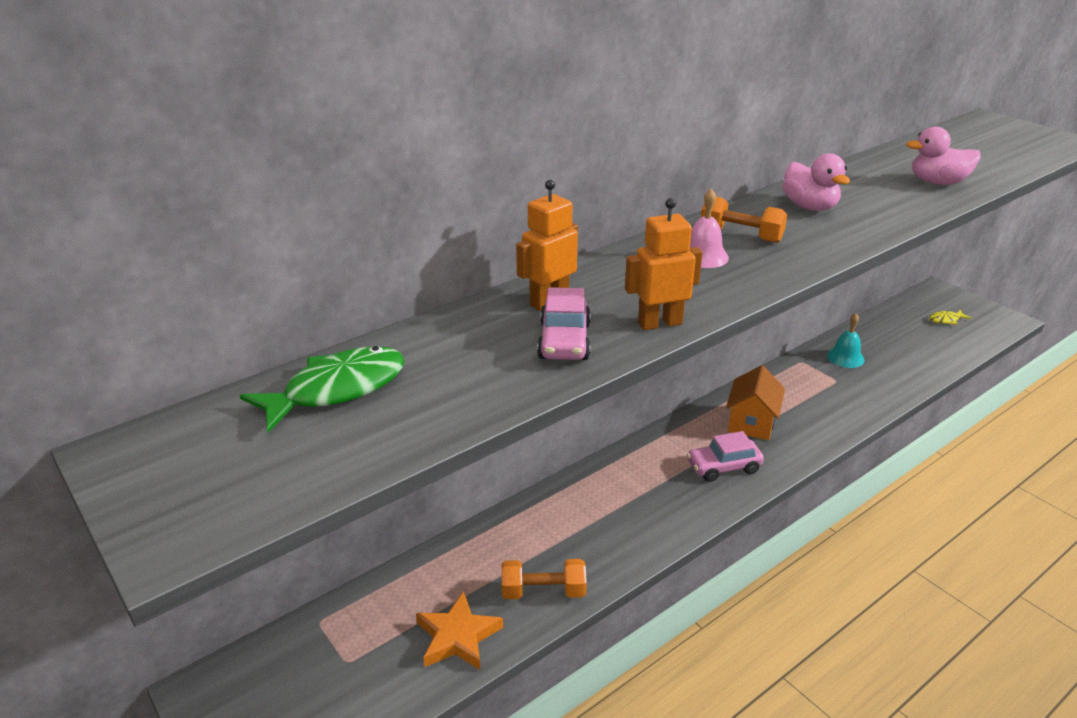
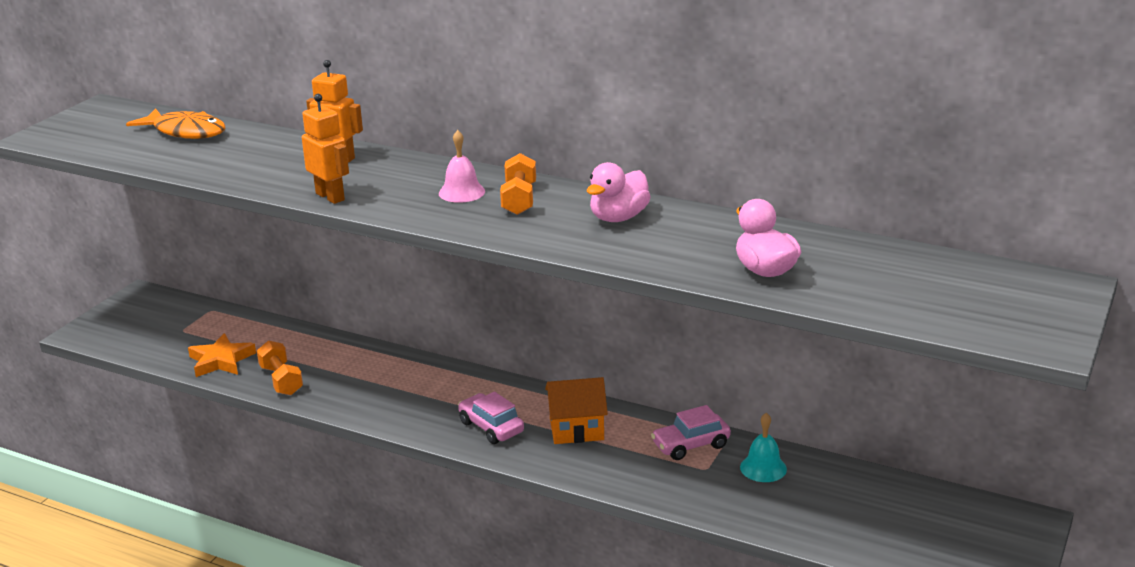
camera: 65 degrees right, 5 degrees down
green fish [240,346,405,432] -> orange fish [126,108,225,139]
pink car [537,287,591,360] -> pink car moved to [651,405,731,460]
yellow fish [929,310,971,325] -> none

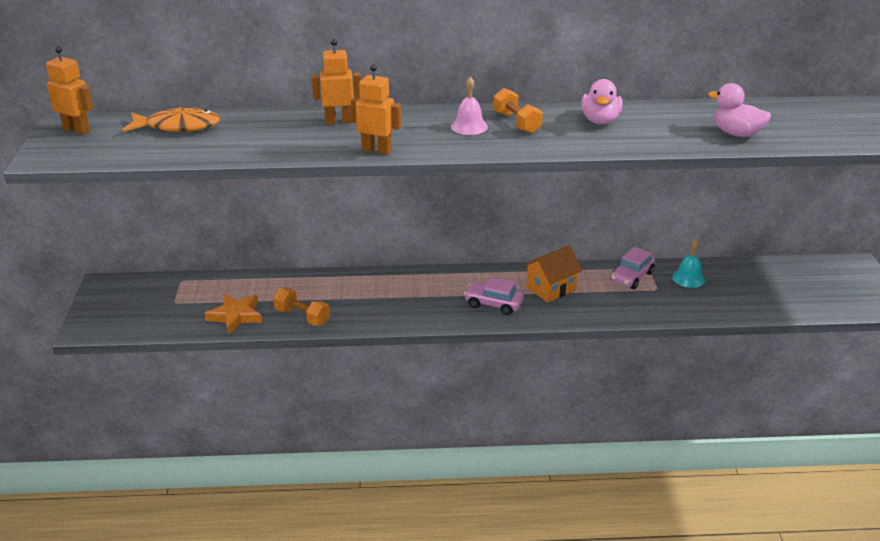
camera: 30 degrees left, 5 degrees up
none -> orange robot [46,46,93,135]

